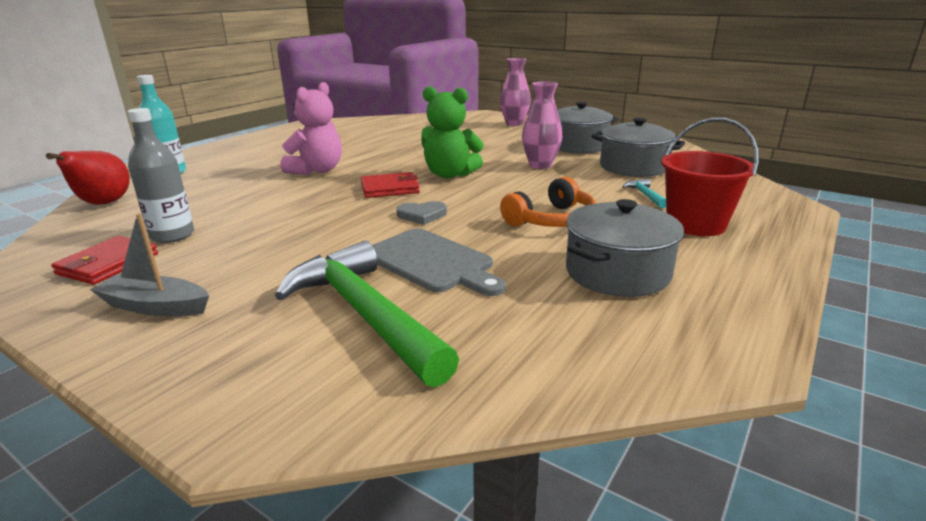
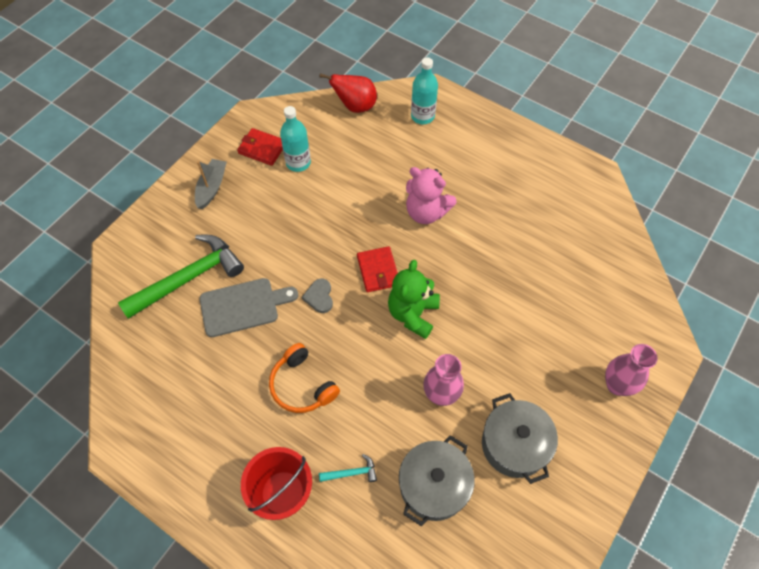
camera: 90 degrees right, 35 degrees up
grey bottle [127,108,194,243] -> turquoise bottle [280,106,311,172]
grey cutting board [372,228,506,296] -> grey cutting board turned 150 degrees counterclockwise [199,278,298,337]
grey pot [566,199,684,297] -> none

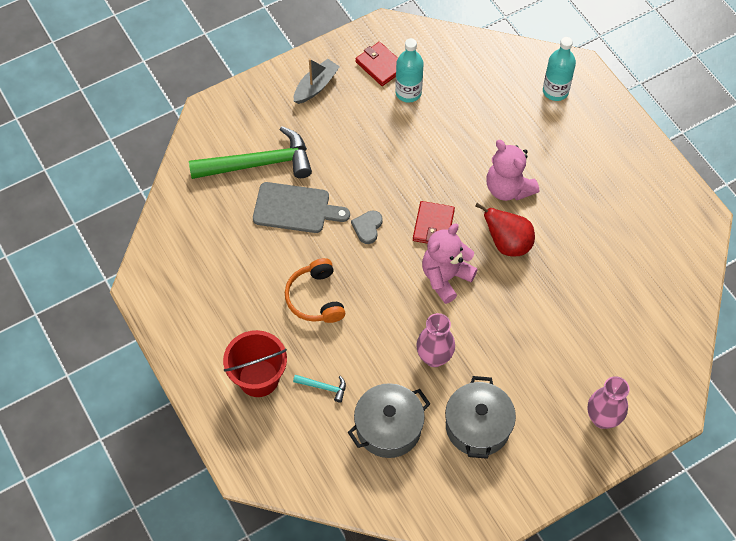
camera: 25 degrees right, 0 degrees up
red pear [320,73,377,113] -> red pear moved to [475,203,535,257]
green teddy bear [388,260,440,339] -> pink teddy bear [422,223,478,304]

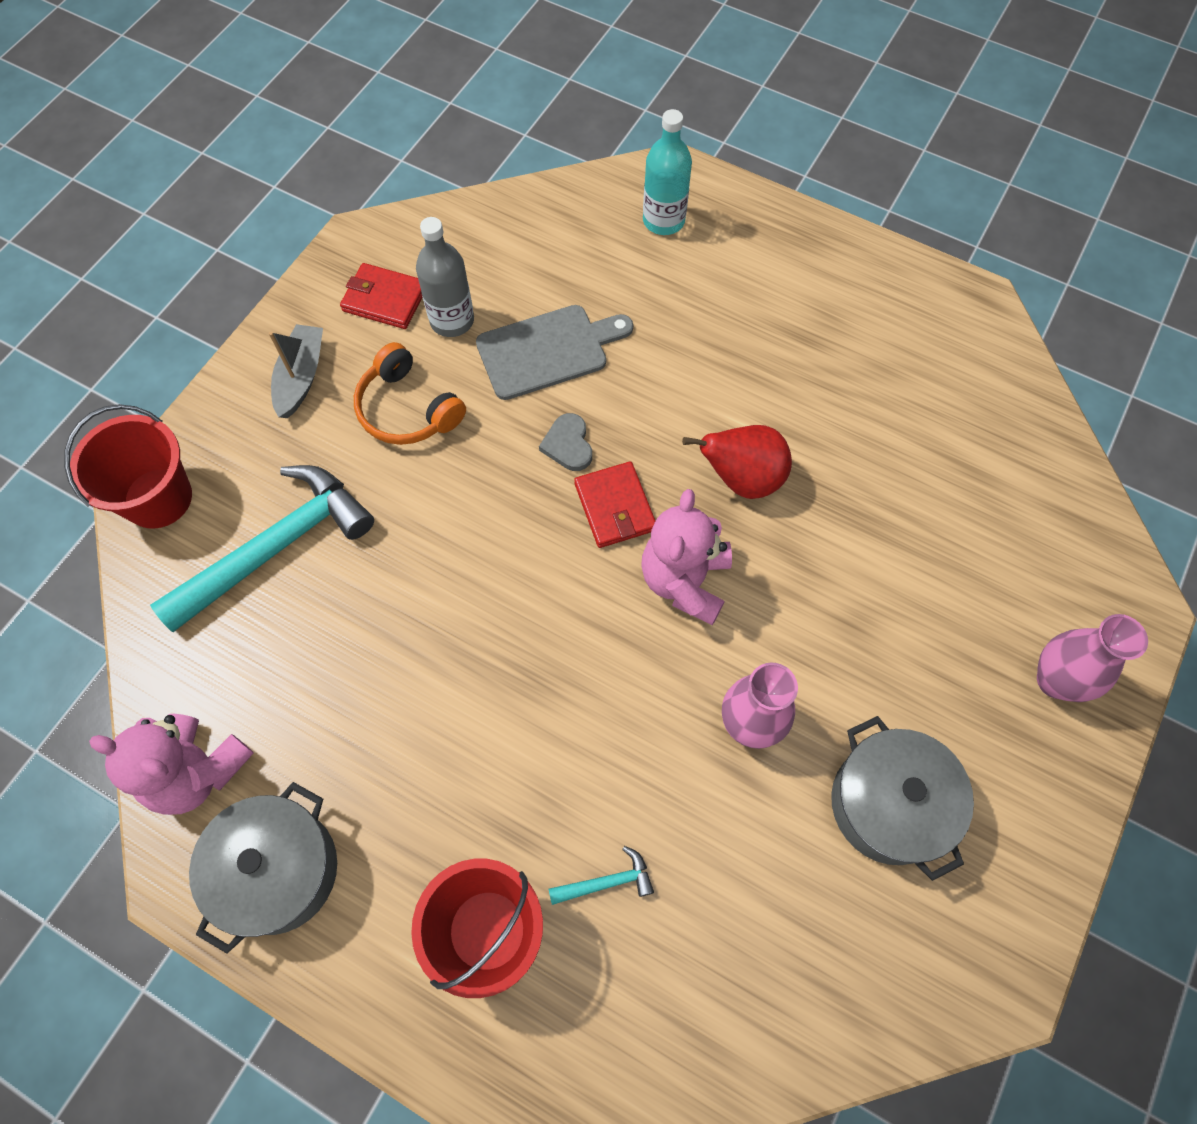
camera: 30 degrees left, 5 degrees up
green hammer [189,126,312,179] -> turquoise hammer [150,465,374,632]
grey cutting board [253,182,350,233] -> grey cutting board moved to [476,305,633,400]
orange headphones [285,258,345,323] -> orange headphones moved to [354,342,466,445]
grey pot [348,383,430,458] -> grey pot moved to [189,782,337,954]
grey heart [351,210,383,244] -> grey heart moved to [539,413,592,471]
turquoise bottle [395,38,424,103] -> grey bottle [416,217,474,337]
pink teddy bear [486,140,539,201] -> pink teddy bear moved to [89,714,254,815]
none -> red bucket [64,404,192,529]

